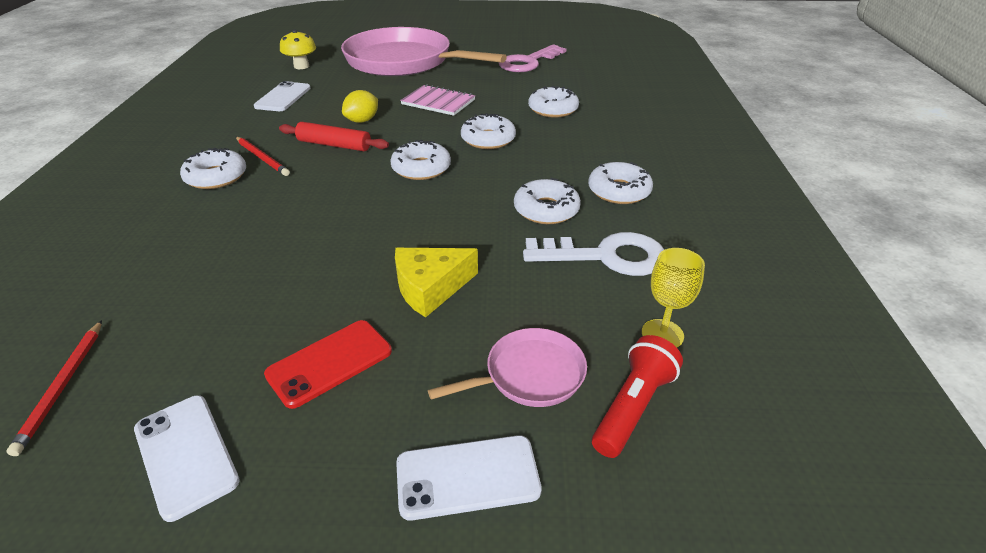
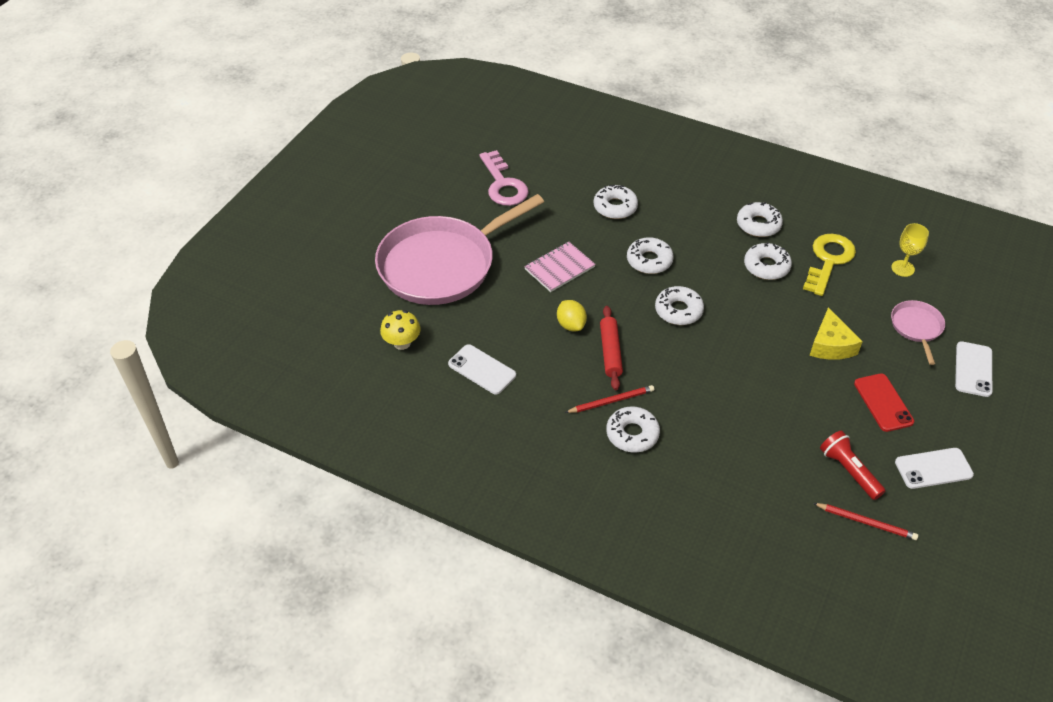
camera: 65 degrees left, 10 degrees up
red rolling pin [279,122,389,151] -> red rolling pin turned 45 degrees counterclockwise [600,306,623,390]
white key [523,232,664,276] -> yellow key [803,234,856,296]
red flashlight [592,335,683,458] -> red flashlight moved to [820,431,885,500]

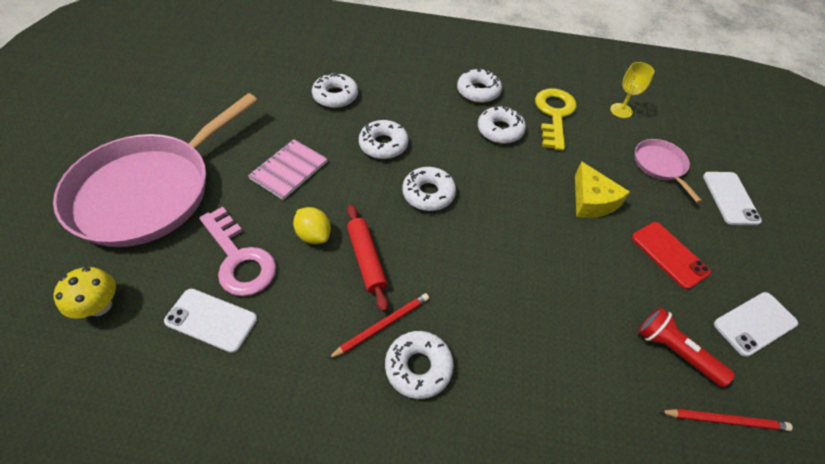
camera: 20 degrees left, 5 degrees up
pink key [479,150,529,206] -> pink key moved to [199,207,276,296]

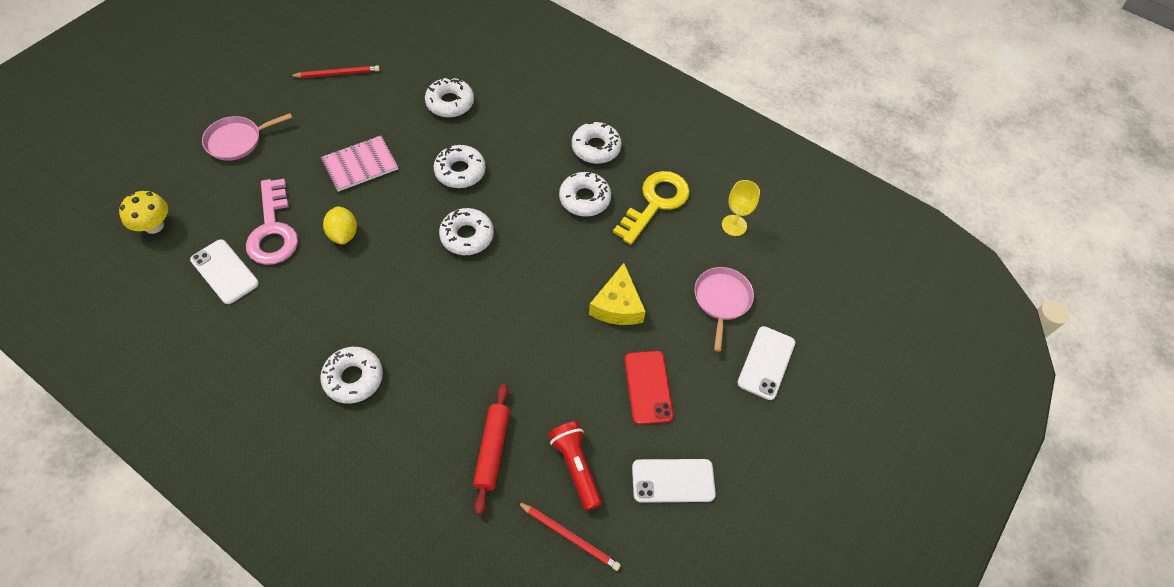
camera: 25 degrees right, 5 degrees up
pink pan [53,93,258,247] -> pink pan [202,113,292,161], size x0.43
red pencil [328,293,429,359] -> red pencil moved to [290,65,380,78]
red rolling pin [347,205,388,312] -> red rolling pin moved to [473,383,510,515]

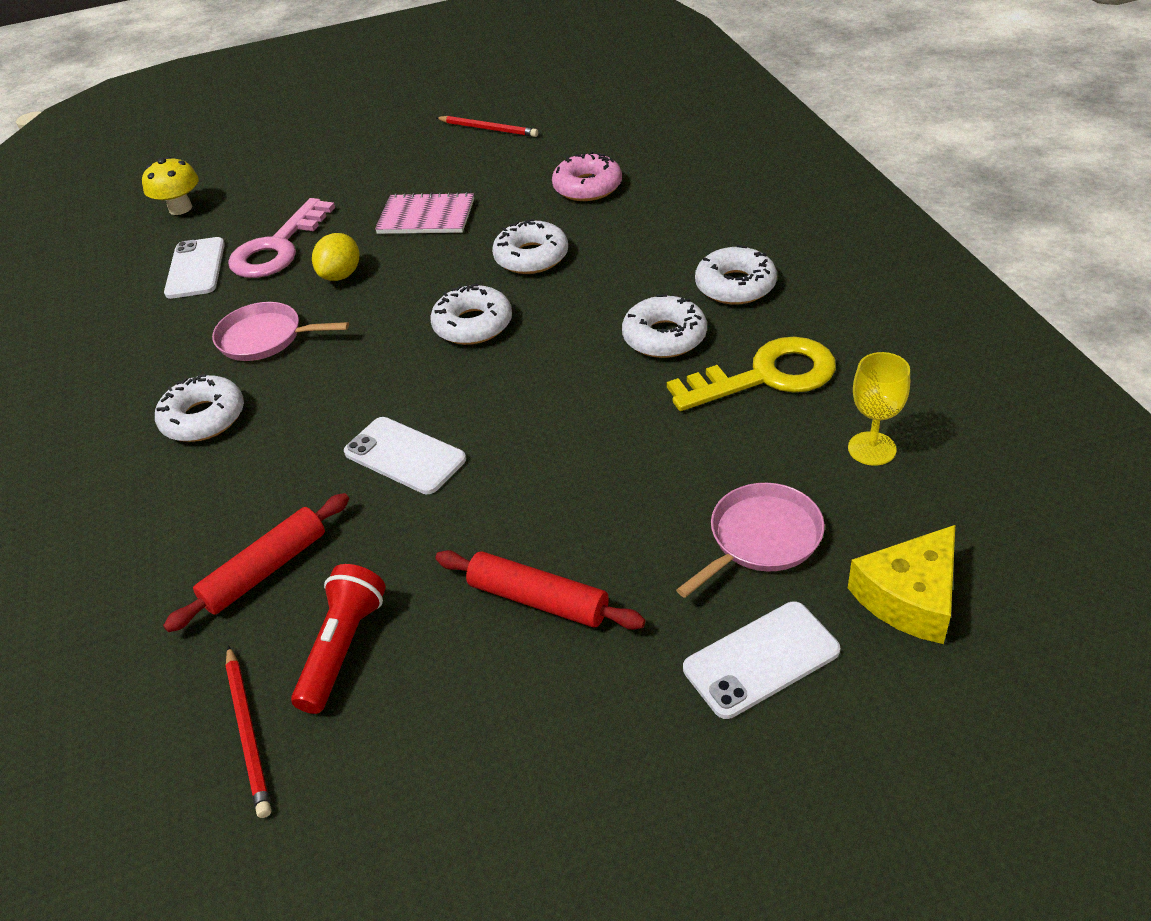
camera: 45 degrees right, 15 degrees down
pink pan [202,113,292,161] -> pink pan moved to [212,302,349,361]
white donut [425,77,474,117] -> pink donut [552,151,622,201]
yellow cheese [589,263,646,325] -> yellow cheese moved to [848,525,955,644]
red phone [625,351,674,425] -> red rolling pin [435,550,645,630]
white phone [632,459,716,503] -> white phone moved to [344,417,466,494]

